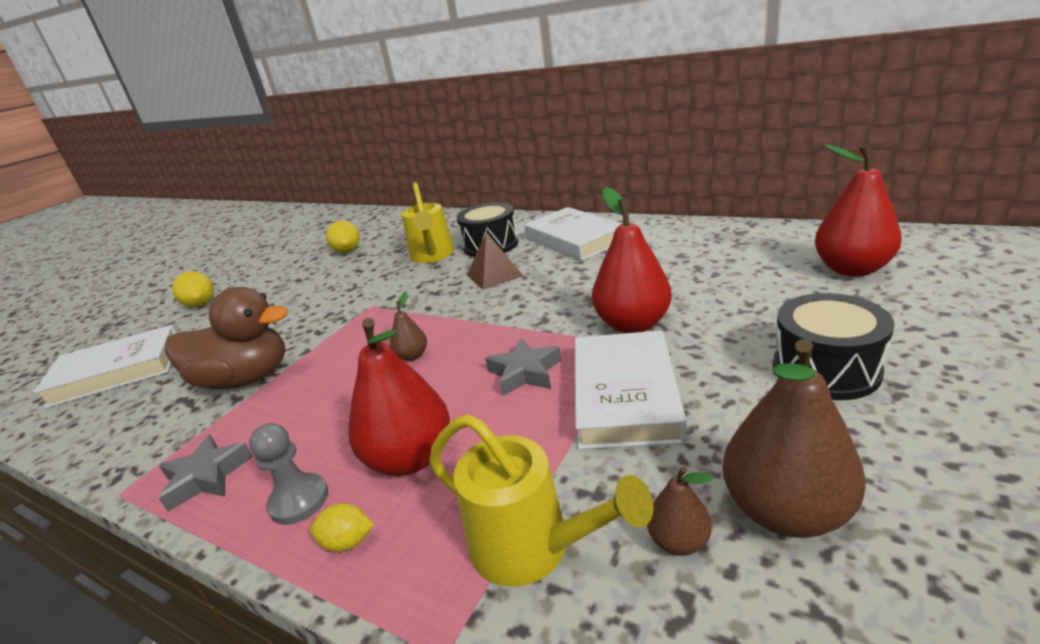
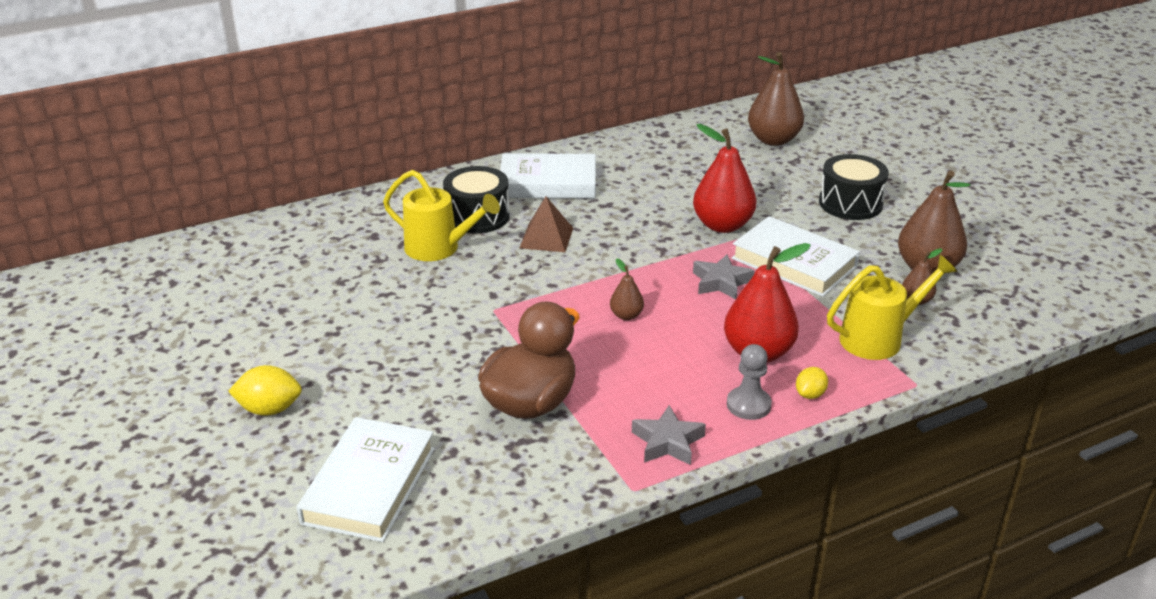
camera: 60 degrees left, 5 degrees up
yellow lemon [326,220,360,253] -> none
red pear [815,144,902,277] -> brown pear [748,52,804,146]

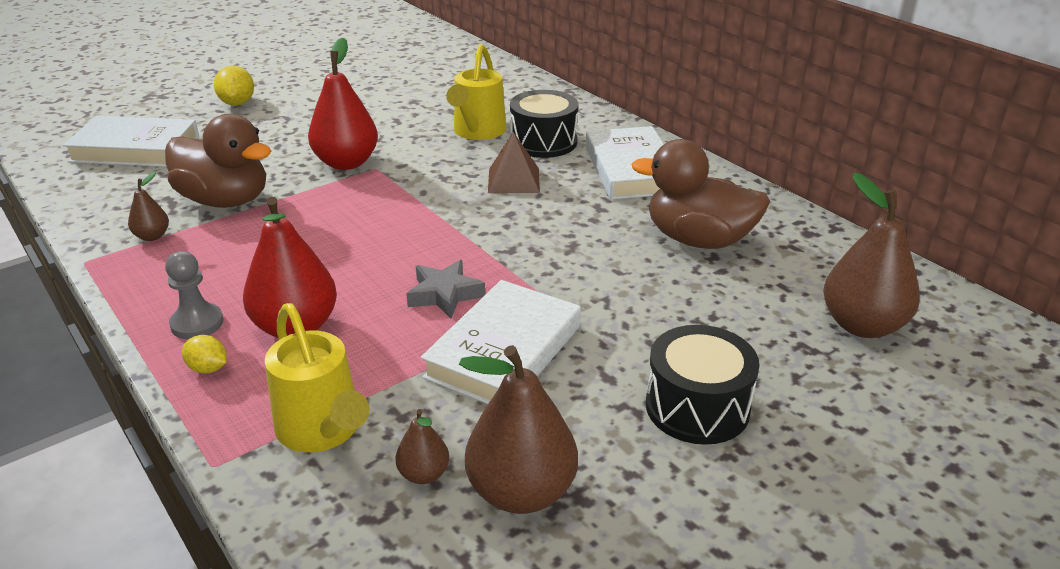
camera: 80 degrees right, 0 degrees up
brown pear [610,258,644,320] -> brown pear moved to [128,172,169,241]
grey star [632,405,706,465] -> none
red pear [693,124,756,233] -> red pear moved to [308,38,378,170]
none -> brown duck [632,139,770,249]

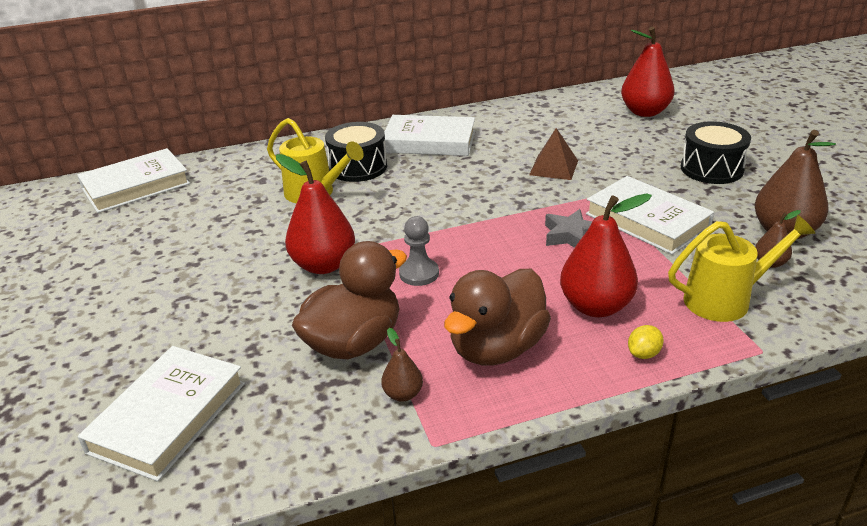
camera: 70 degrees left, 0 degrees up
grey pawn [165,251,224,339] -> grey pawn moved to [399,216,439,286]
yellow lemon [214,66,254,106] -> none
brown pyramid [488,132,540,193] -> brown pyramid moved to [529,128,578,180]
brown duck [632,139,770,249] -> brown duck moved to [444,269,551,366]
brown pear [823,172,920,338] -> red pear [621,27,675,117]
none -> white book [77,148,190,213]

